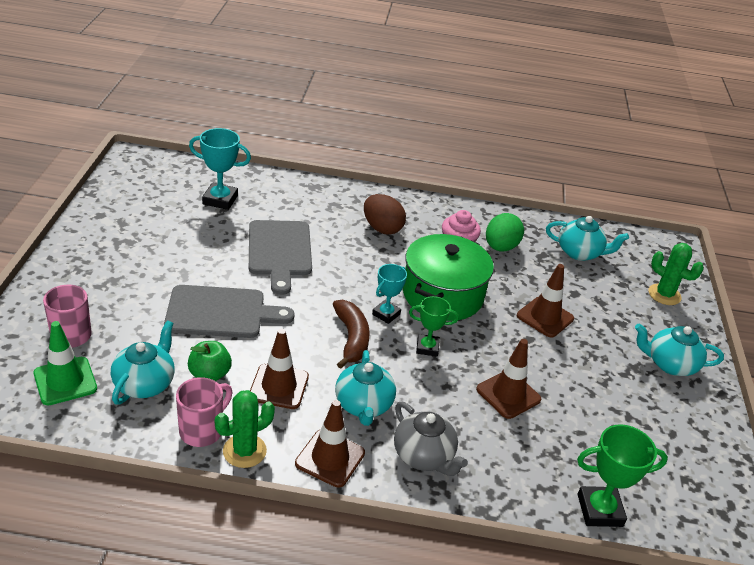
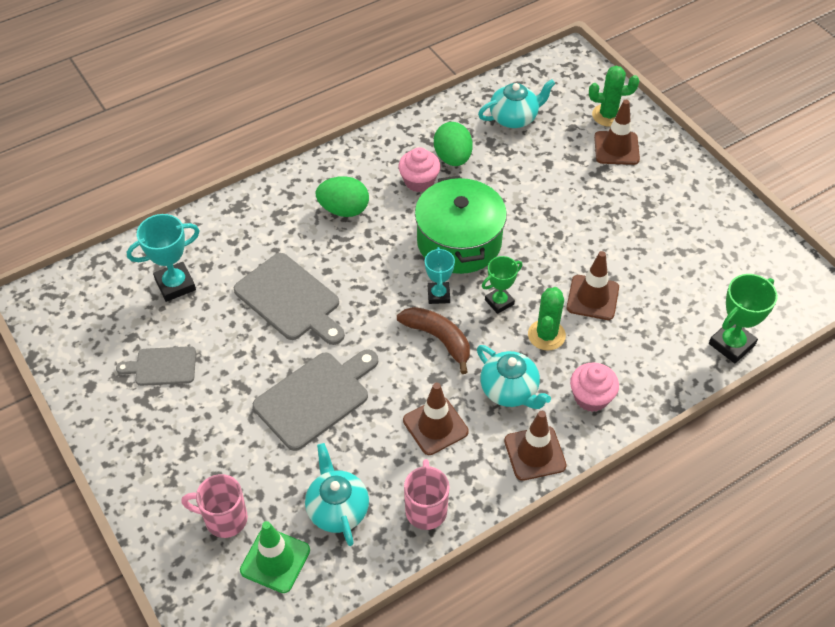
camera: 35 degrees left, 15 degrees up
green apple [188,341,232,381] -> none
green cactus [215,390,275,468] -> green cactus moved to [528,287,566,350]
brown egg [364,194,406,235] -> green egg [316,176,369,217]
grey teapot [394,402,468,476] -> pink cupcake [570,362,619,412]
brown traffic cone [517,264,574,338] -> brown traffic cone moved to [594,100,640,165]
turquoise teapot [635,324,724,376] -> none
none -> grey cutting board [116,346,196,386]

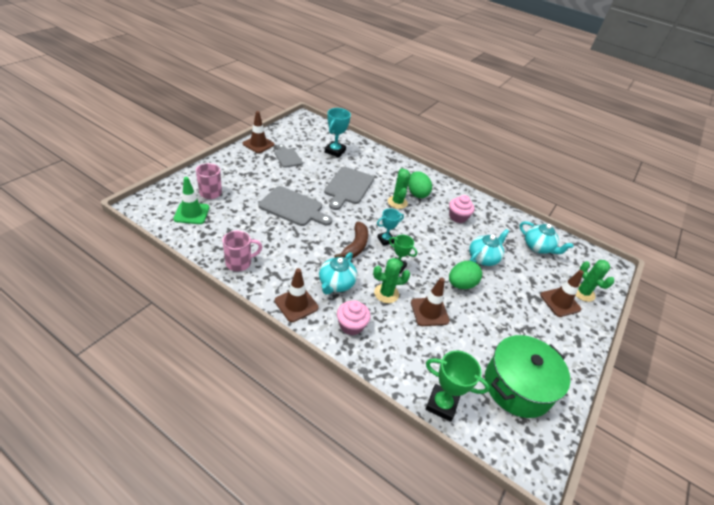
camera: 60 degrees right, 10 degrees down
turquoise trophy [127,214,200,302] -> turquoise trophy turned 75 degrees clockwise [325,108,351,158]
turquoise teapot [305,443,369,546] -> turquoise teapot moved to [469,229,509,266]
brown traffic cone [403,383,469,455] -> brown traffic cone moved to [242,111,275,153]
green pot [415,175,507,274] -> green pot moved to [485,335,570,418]
green egg [434,122,473,166] -> green egg moved to [449,261,482,289]
none -> green cactus [388,168,410,209]

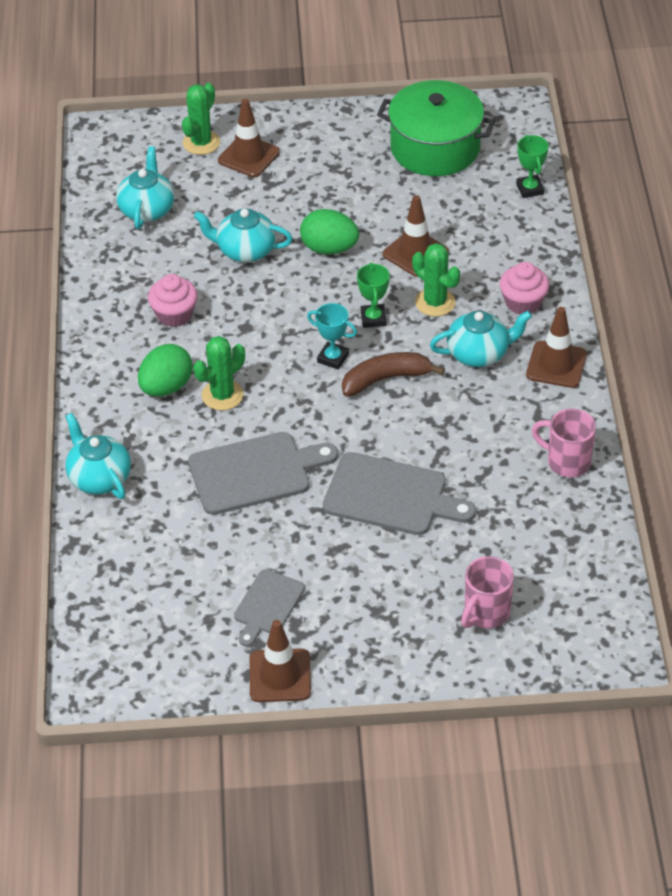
camera: 120 degrees left, 5 degrees up
green traffic cone [173,177,210,224] -> none
grey cutting board [258,186,332,226] -> grey cutting board turned 120 degrees clockwise [323,452,476,535]
turquoise trophy [325,108,351,158] -> none
green trophy [426,351,490,422] -> green trophy [516,135,549,198], size x0.66
none -> turquoise teapot [65,413,131,499]

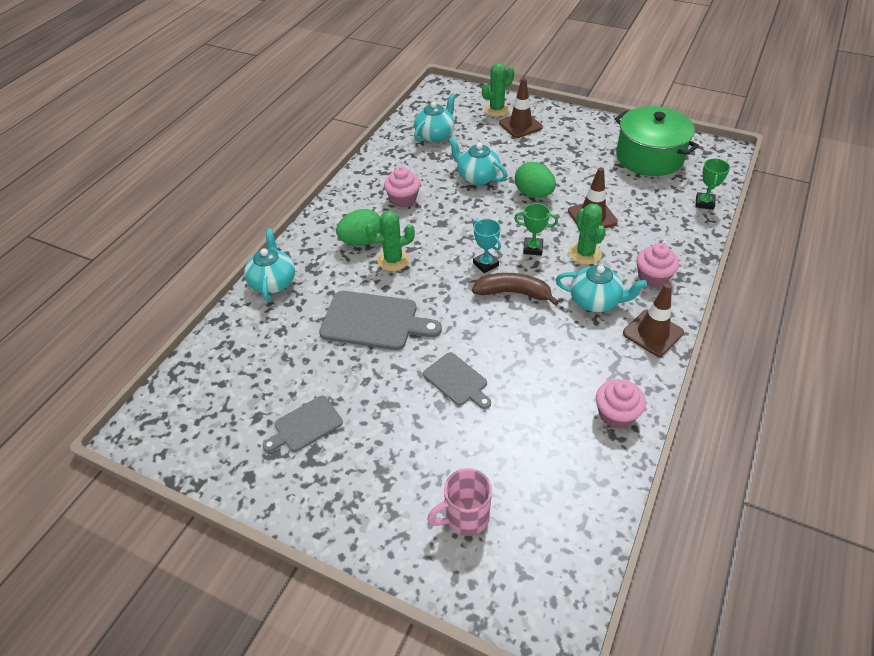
camera: 30 degrees right, 0 degrees up
brown traffic cone [250,620,311,702] -> none
grey cutting board [323,452,476,535] -> grey cutting board [423,352,491,409], size x0.60
green trophy [357,262,390,328] -> green trophy turned 75 degrees clockwise [514,203,558,256]
pink mug [532,408,596,477] -> pink cupcake [596,379,646,429]

